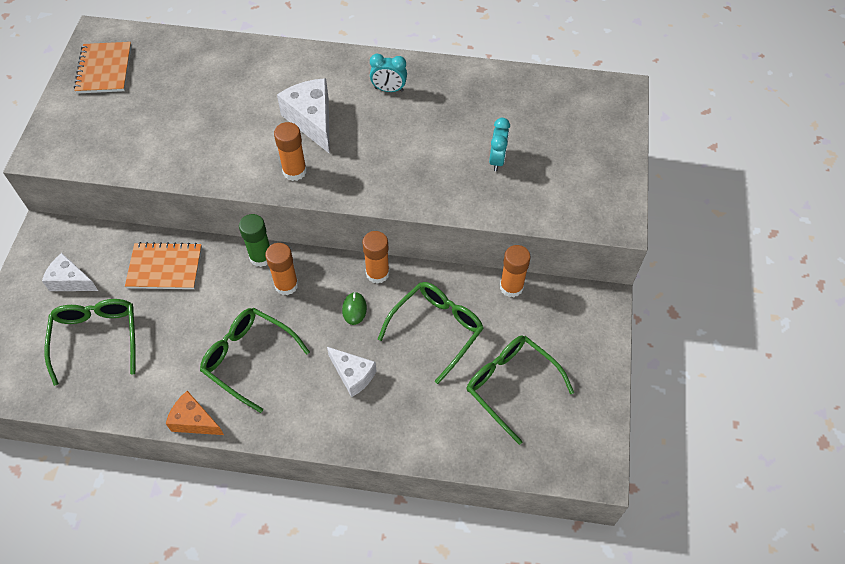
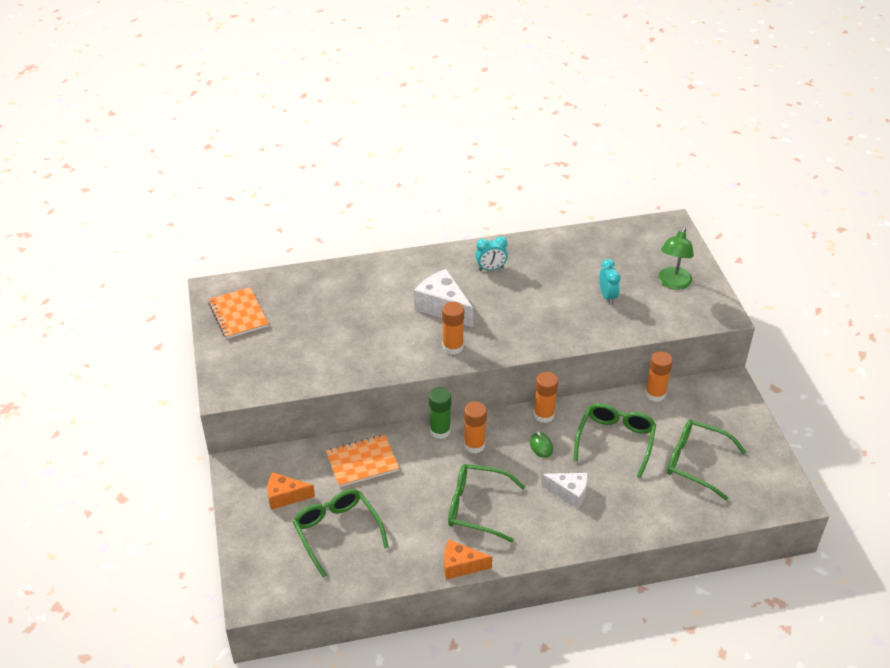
camera: 20 degrees left, 15 degrees down
white cheese [42,253,98,291] -> orange cheese [267,472,315,510]
none -> green lamp [658,227,694,290]

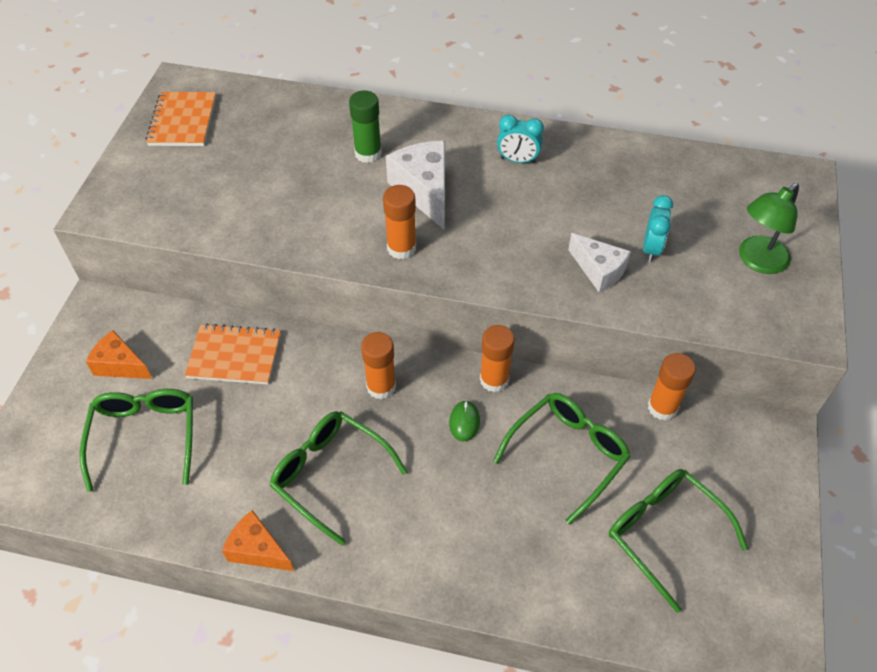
camera: 25 degrees right, 10 degrees up
green glue stick [429,387,451,439] -> green glue stick moved to [349,90,382,163]
white cheese [541,473,588,509] -> white cheese moved to [568,233,631,292]

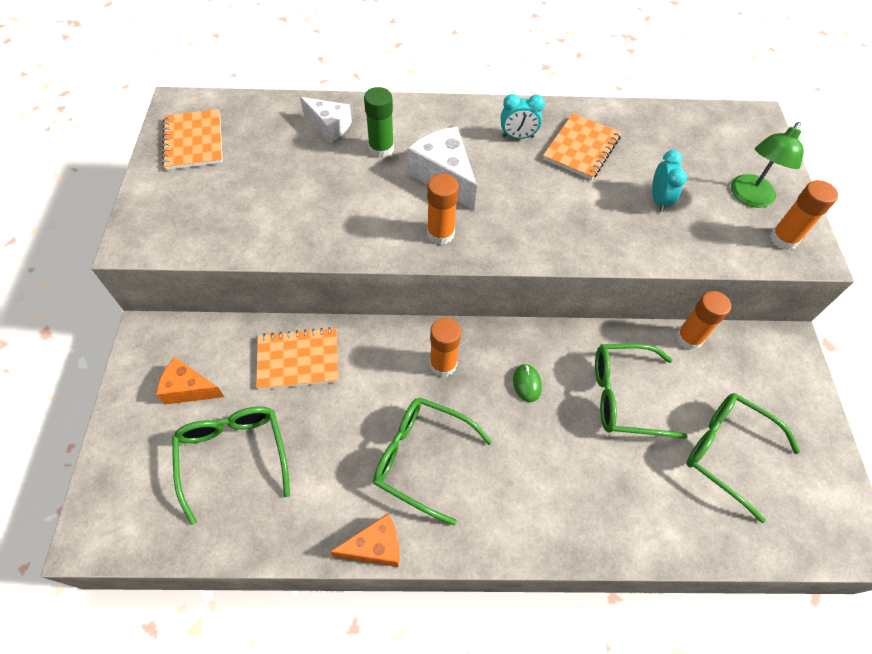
camera: 15 degrees left, 5 degrees up
orange cheese [222,510,294,571] -> orange cheese turned 150 degrees clockwise [330,513,399,567]
orange glue stick [480,325,515,392] -> orange glue stick moved to [770,180,838,250]
green glasses [493,393,631,525] -> green glasses turned 120 degrees counterclockwise [595,344,688,439]
white cheese [568,233,631,292] -> white cheese moved to [300,97,352,143]
none -> orange notebook [543,113,621,180]

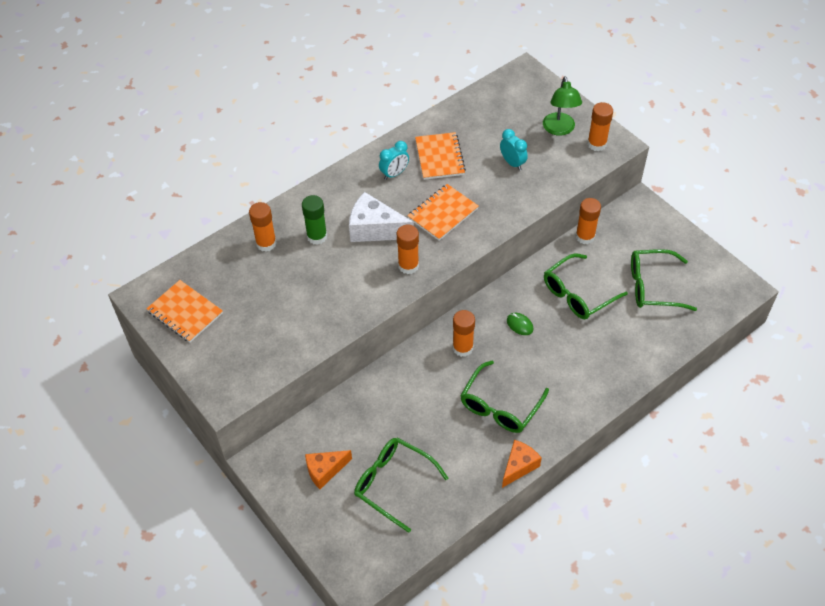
camera: 35 degrees left, 5 degrees down
orange notebook [256,327,339,390] -> orange notebook moved to [407,184,479,241]
white cheese [300,97,352,143] -> orange glue stick [249,202,277,252]
green glasses [373,397,492,526] -> green glasses turned 45 degrees counterclockwise [460,361,549,433]

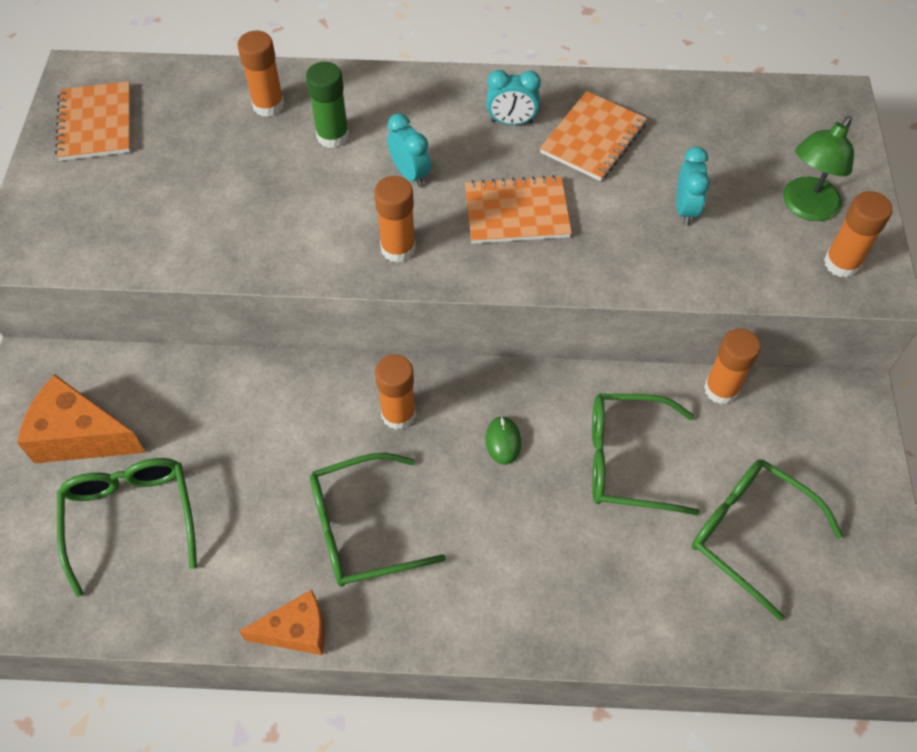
camera: 40 degrees right, 5 degrees up
orange cheese [305,450,352,489] -> orange cheese [17,375,146,463], size x1.52
white cheese [349,192,414,242] -> turquoise clock [387,113,431,187]

